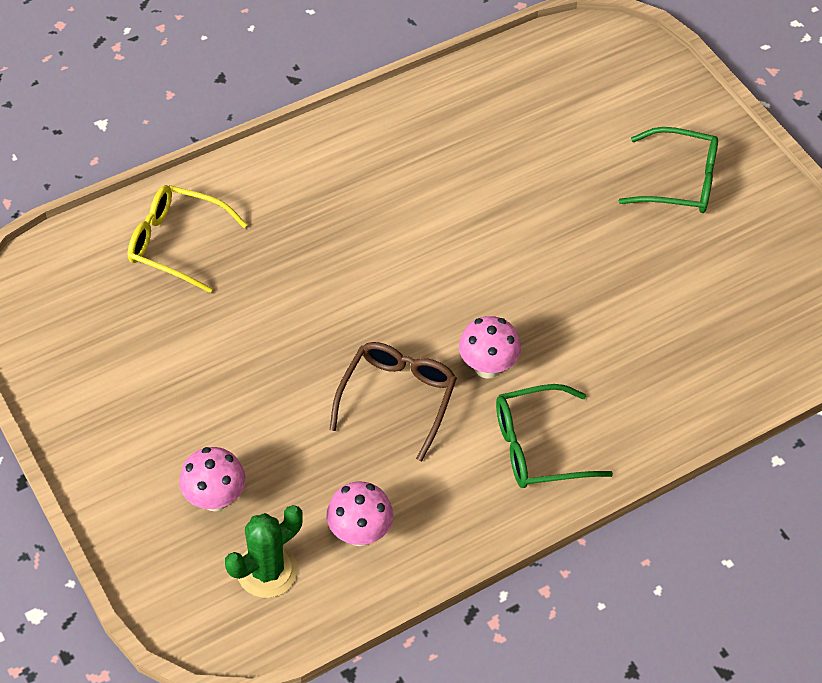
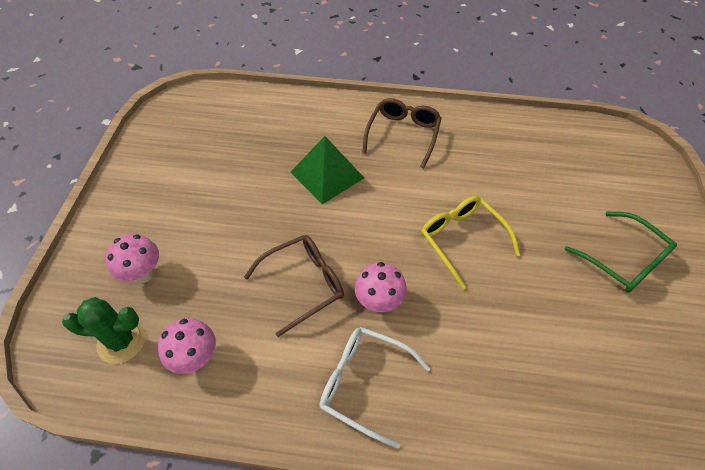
camera: 40 degrees right, 0 degrees up
yellow glasses [128,185,247,293] -> yellow glasses moved to [421,196,520,289]
green glasses [496,384,613,488] -> white glasses [319,327,431,449]
none -> green pyramid [291,136,364,205]
none -> brown glasses [362,98,442,168]

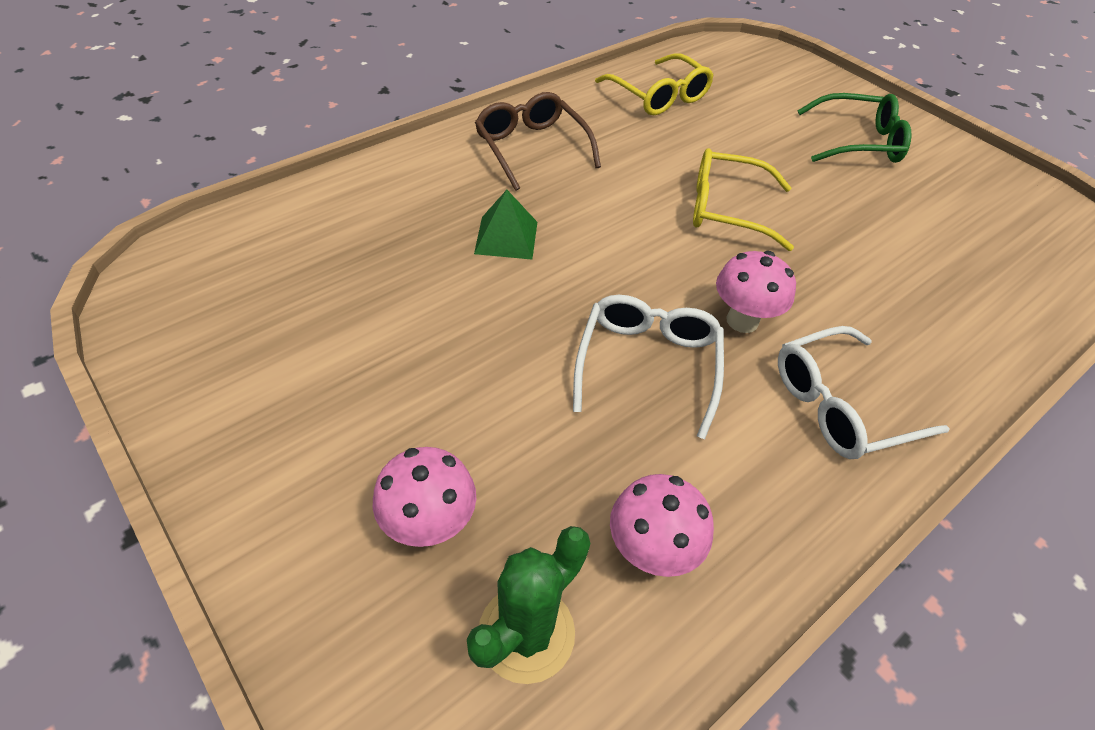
camera: 50 degrees left, 5 degrees down
brown glasses [244,235,344,337] -> white glasses [573,295,724,439]
green pyramid [291,136,364,205] -> green pyramid [474,190,537,260], size x0.66
none -> yellow glasses [595,53,714,115]

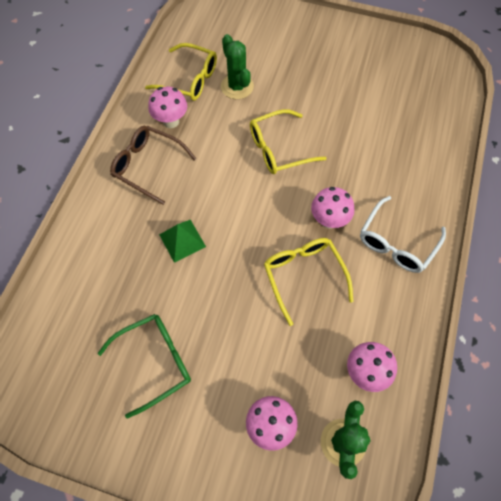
camera: 30 degrees left, 15 degrees up
white glasses [573,295,724,439] -> yellow glasses [264,238,353,326]
green glasses [797,93,912,163] -> green glasses moved to [97,314,191,419]
none -> pink mushroom [148,86,187,128]
none -> green cactus [221,34,254,99]

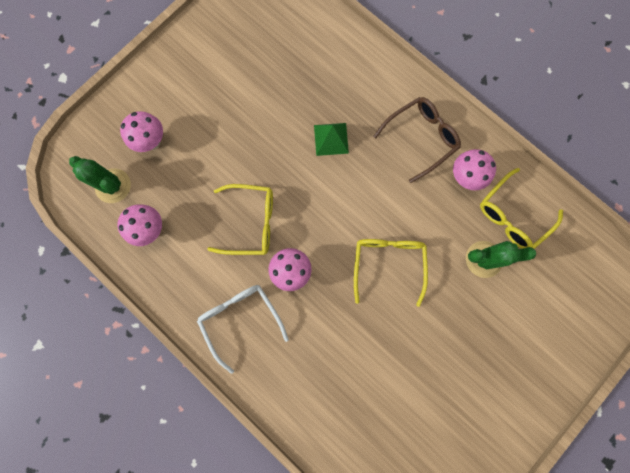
camera: 115 degrees right, 15 degrees up
green glasses [97,314,191,419] -> none

